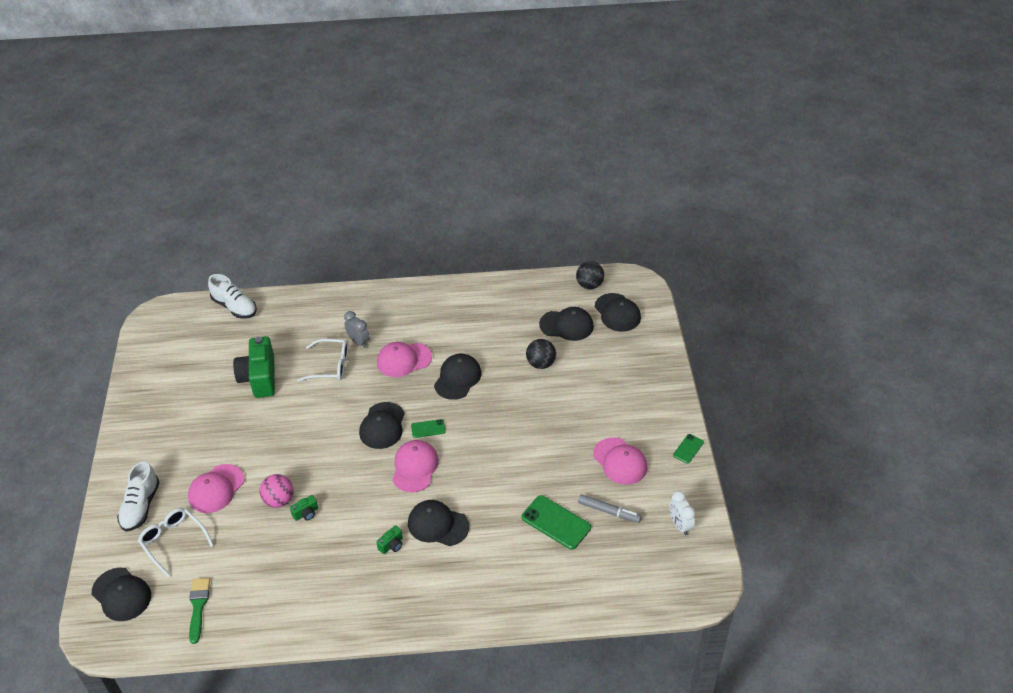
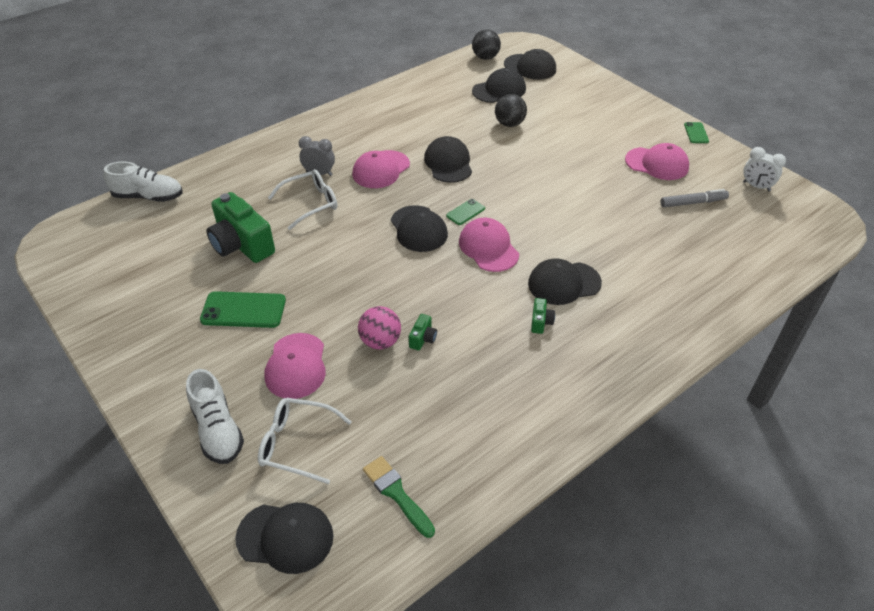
camera: 35 degrees left, 0 degrees up
green phone [522,495,591,550] -> green phone moved to [200,291,286,328]

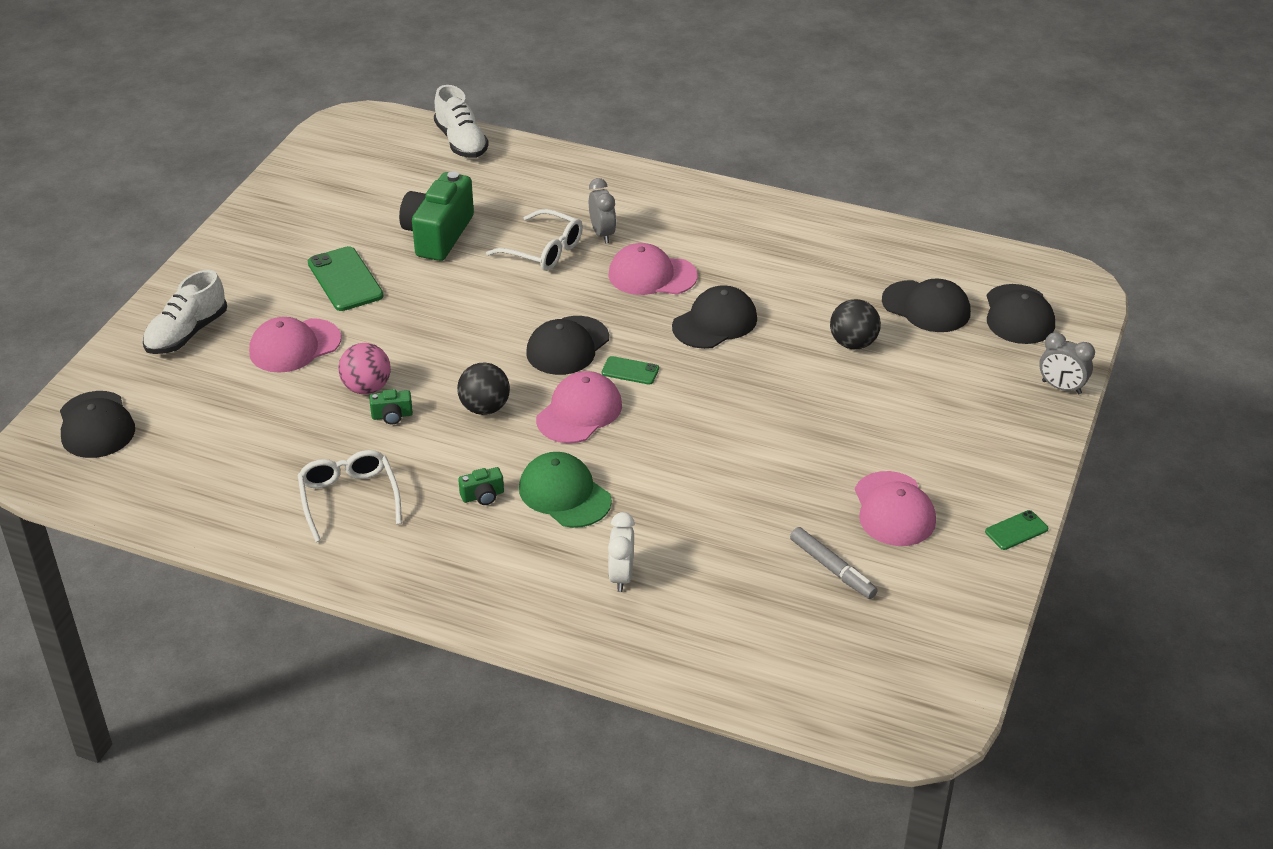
camera: 60 degrees right, 5 degrees down
white glasses [258,398,352,484] -> white glasses moved to [298,450,402,542]
green brush [363,456,435,538] -> none
black ball [472,29,501,60] -> black ball moved to [457,363,510,415]
black cap [528,258,602,305] -> green cap [519,452,612,528]
white clock [743,147,786,191] -> white clock moved to [608,512,635,592]
none -> grey clock [1039,332,1095,394]

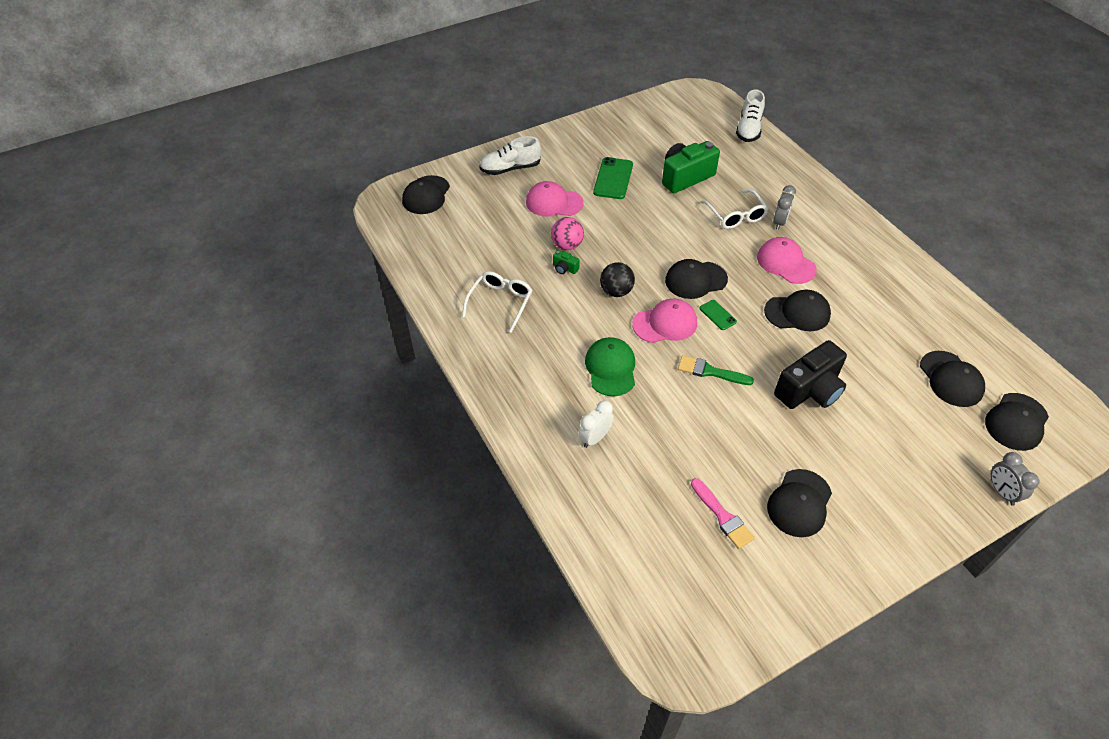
camera: 40 degrees right, 10 degrees up
green camera [458,467,504,505] -> none
grey marker [790,527,878,599] -> pink brush [691,478,755,549]
black ball [830,299,881,349] -> none
pink cap [855,471,936,546] -> black cap [767,469,832,537]
green phone [985,510,1048,550] -> none
none -> green brush [678,355,754,385]
none -> black camera [774,340,847,409]

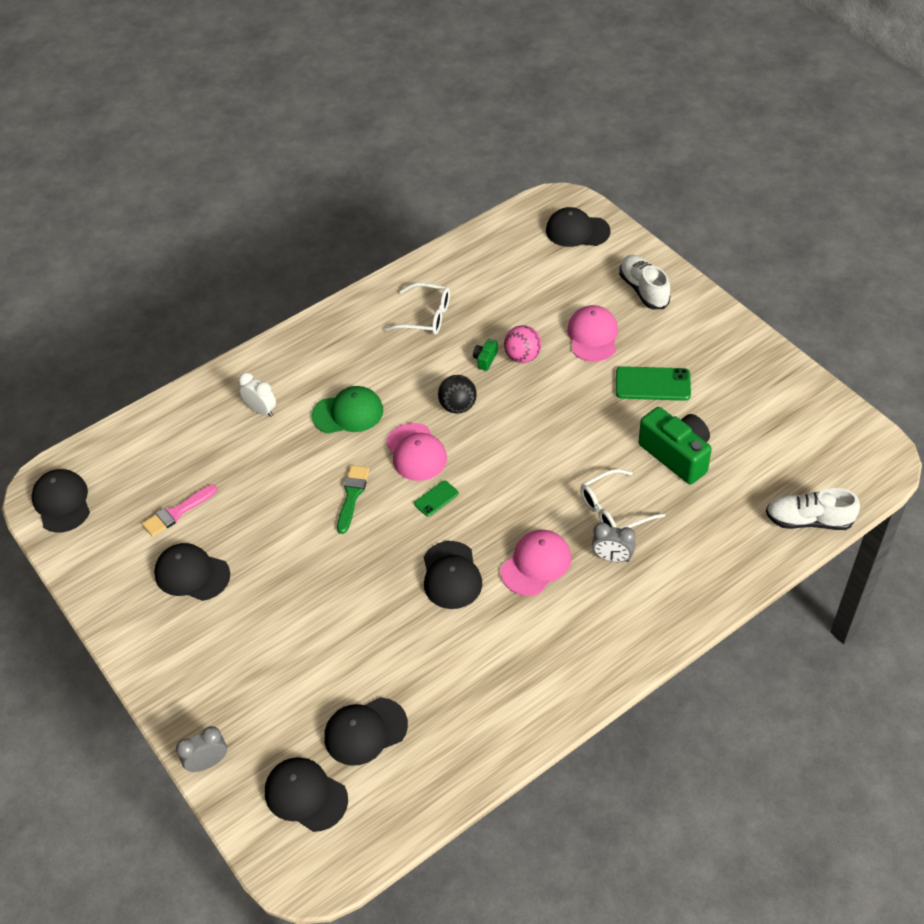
camera: 85 degrees right, 0 degrees up
black cap [665,259,728,299] -> black cap moved to [32,469,90,533]
black camera [774,340,847,409] -> none

